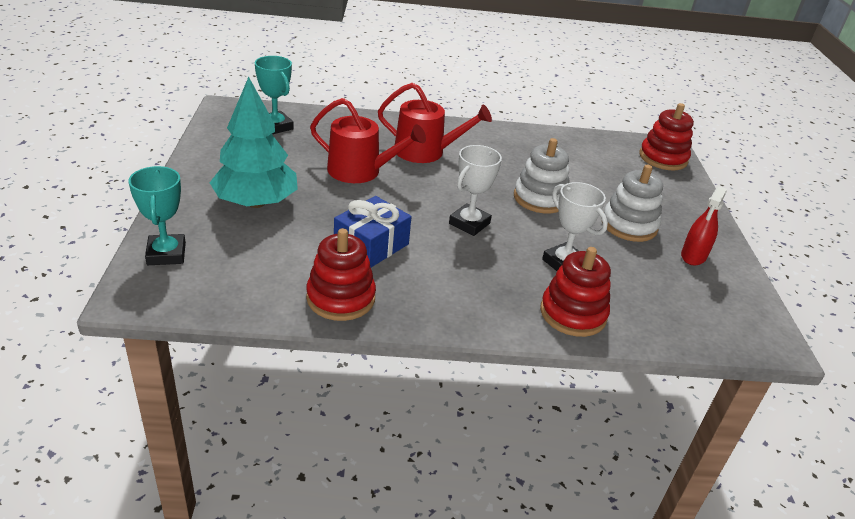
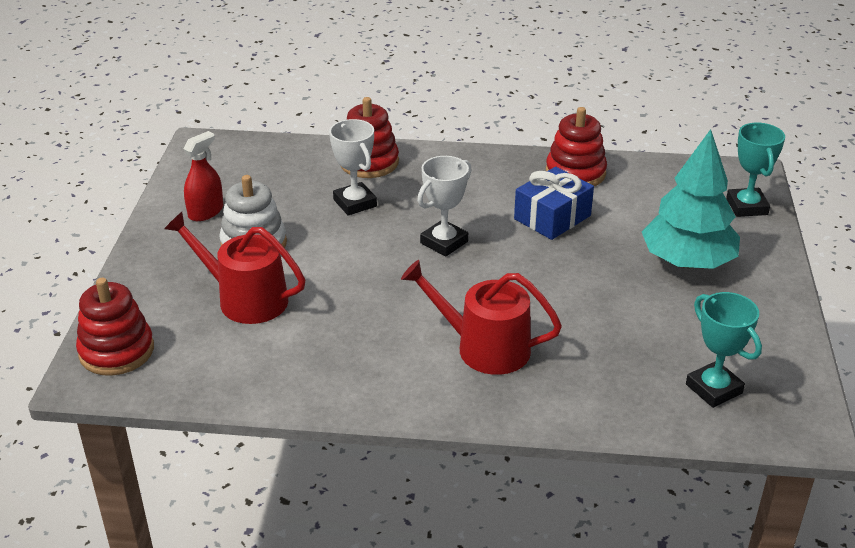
camera: 170 degrees left, 0 degrees up
red watering can [310,98,426,183] -> red watering can moved to [164,212,305,324]
white stacking toy [514,138,569,213] -> none

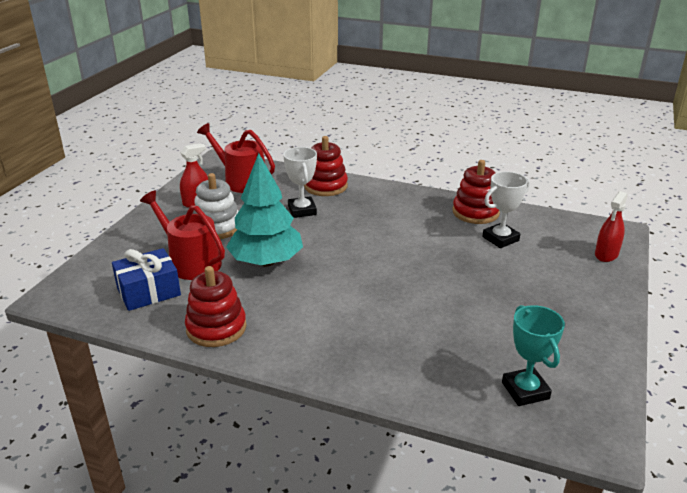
camera: 15 degrees right, 5 degrees down
red stacking toy [76,278,154,376] -> red stacking toy moved to [185,266,247,347]
red watering can [401,260,562,375] -> red watering can moved to [197,123,275,193]
white trophy [417,156,471,257] -> white trophy moved to [483,171,530,248]
blue gift [514,167,594,240] -> blue gift moved to [112,248,181,311]
turquoise tree [642,129,740,269] -> turquoise tree moved to [226,153,303,266]
turquoise trophy [726,123,785,217] -> red spray bottle [595,191,628,262]

